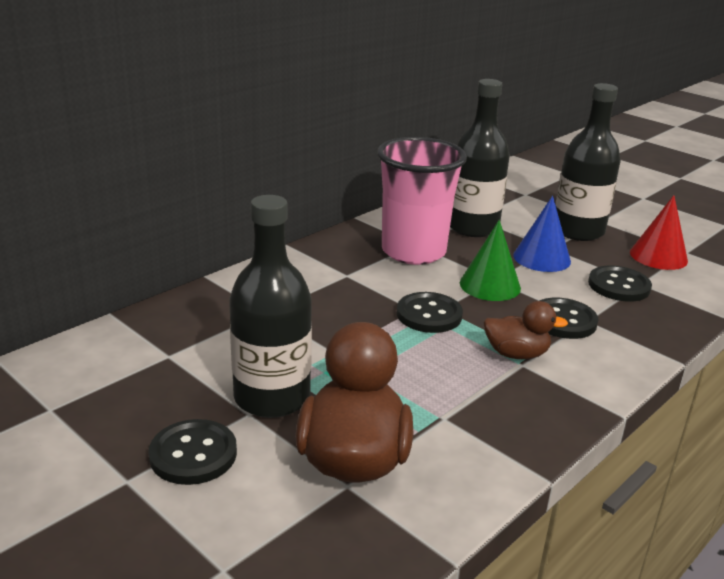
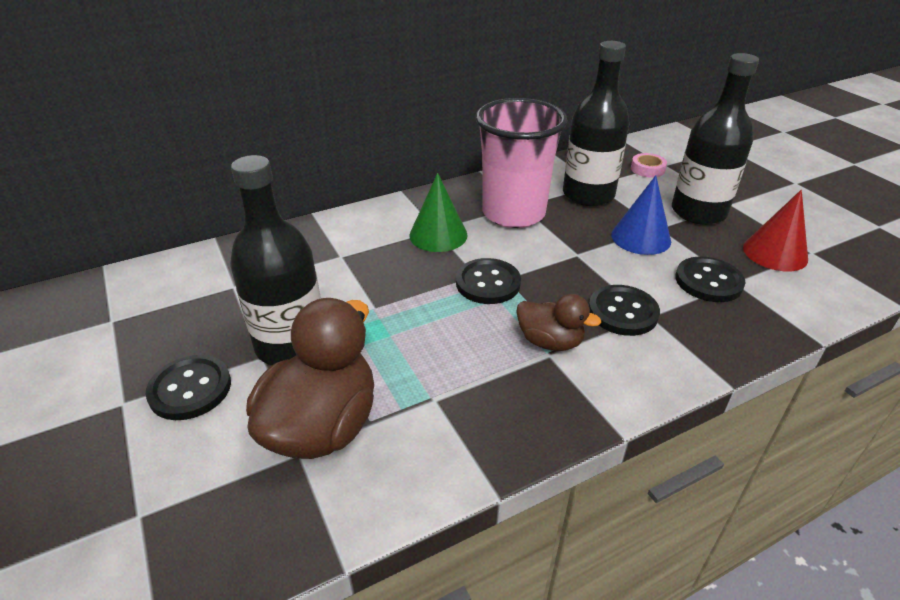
camera: 20 degrees right, 10 degrees up
green cone [460,220,521,301] -> green cone moved to [409,173,468,252]
none -> pink tape [631,153,667,178]

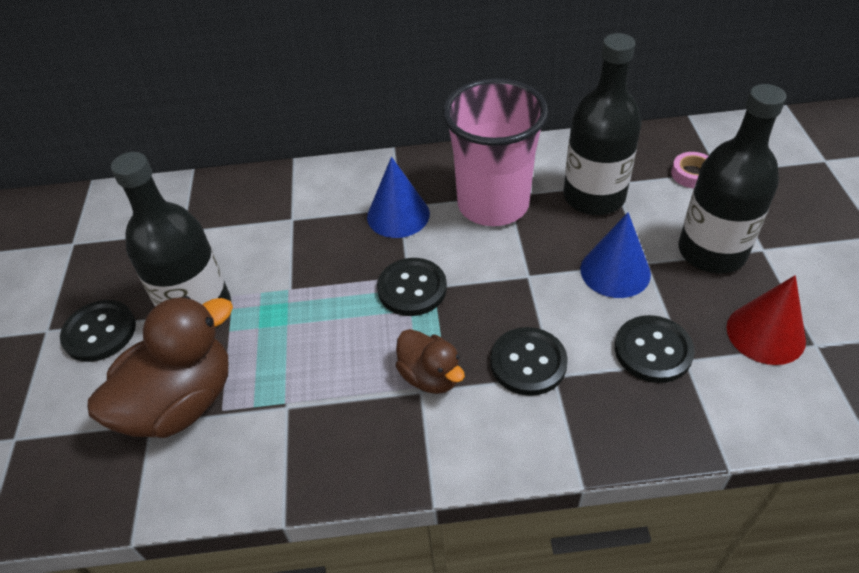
camera: 25 degrees right, 10 degrees up
green cone [409,173,468,252] -> blue cone [367,157,430,238]

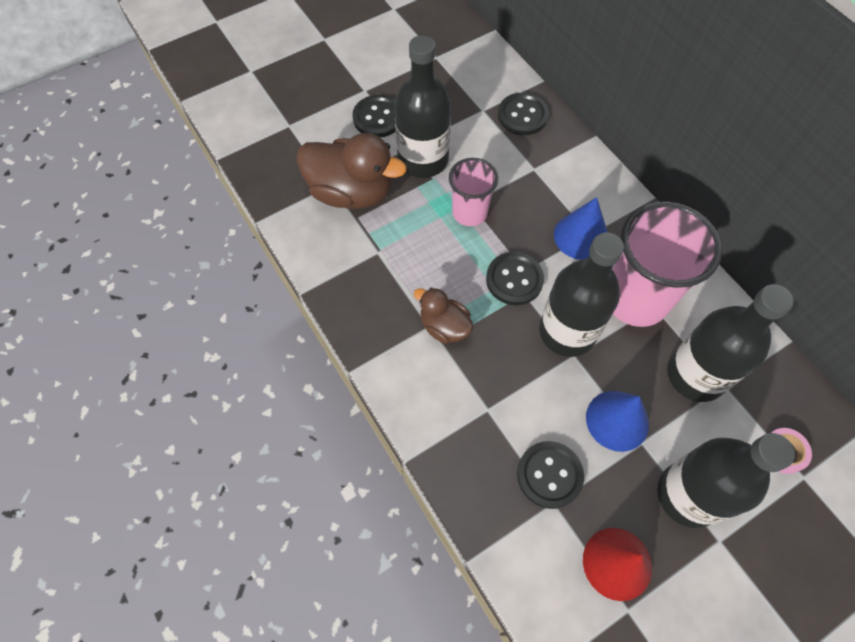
camera: 60 degrees right, 15 degrees up
brown duck [396,329,465,394] -> brown duck turned 105 degrees clockwise [414,287,474,344]
black button [490,327,568,396] -> black button moved to [498,93,549,135]
none -> pink cup [449,158,498,226]
none -> black bottle [539,233,624,357]

